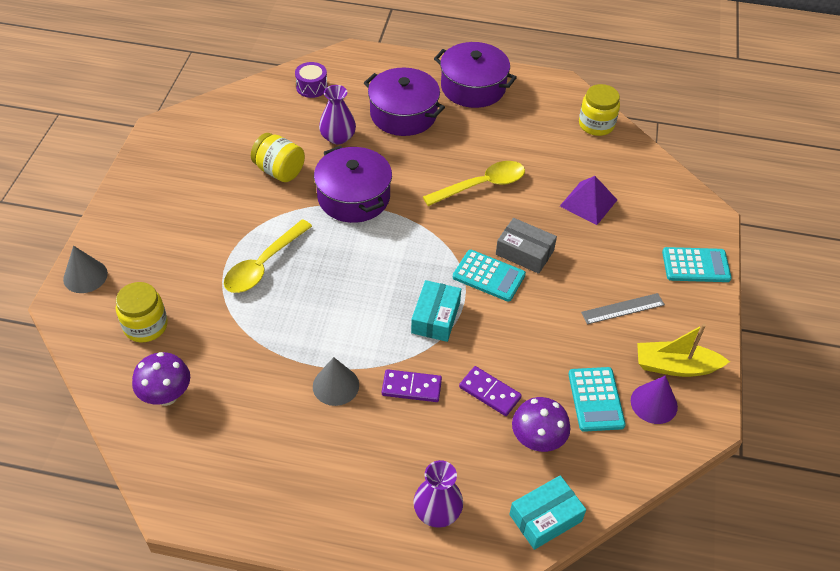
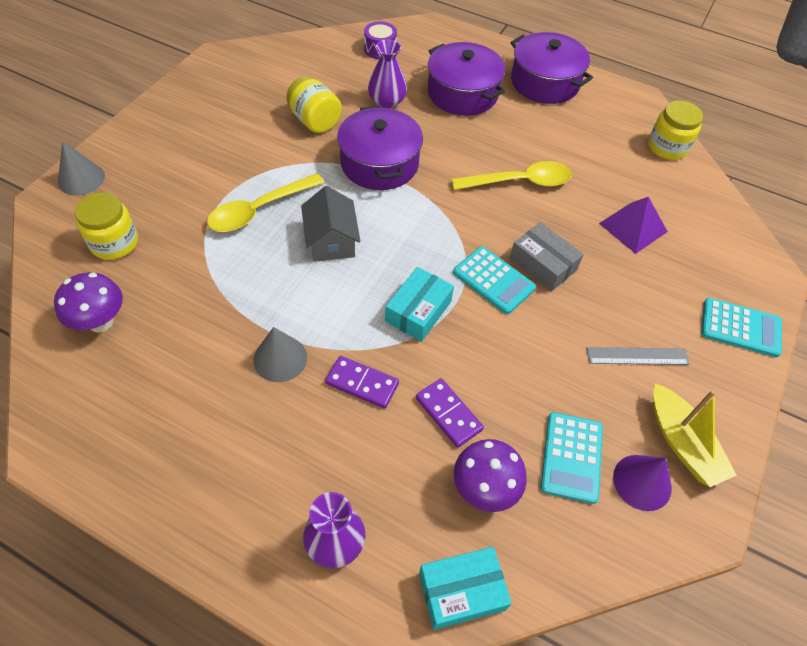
camera: 15 degrees right, 5 degrees up
yellow boat [637,324,730,377] -> yellow boat turned 135 degrees counterclockwise [653,383,737,487]
none -> grey house [301,186,361,262]

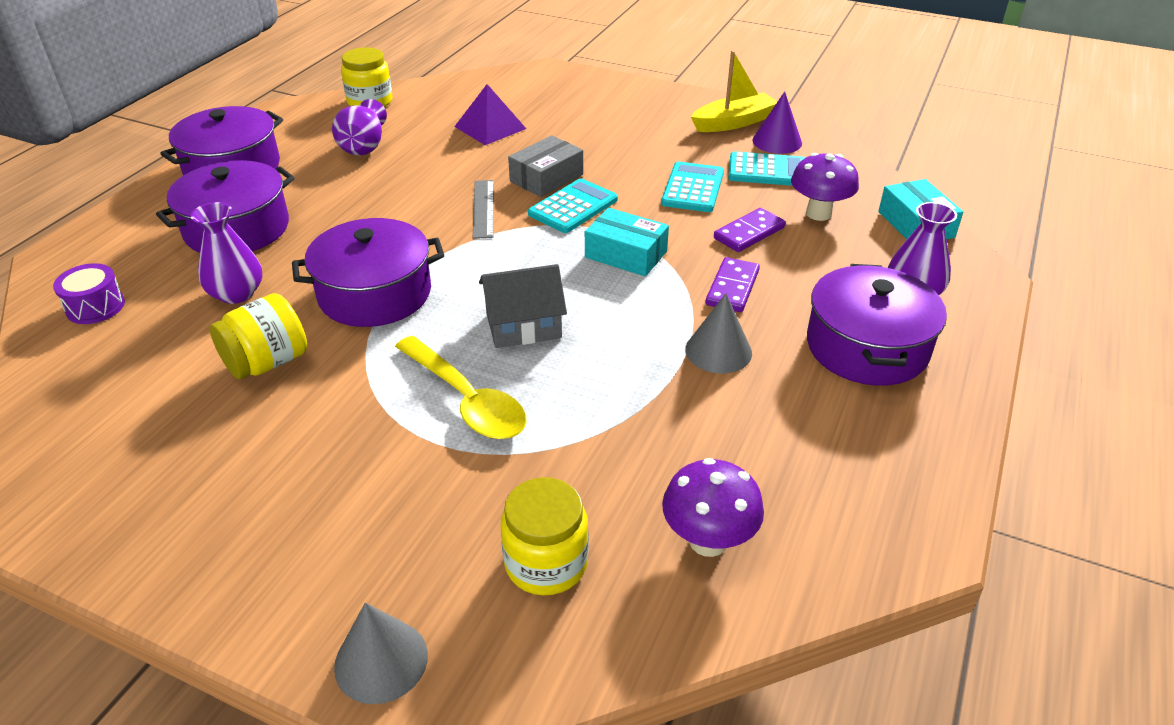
camera: 90 degrees left, 15 degrees down
yellow spoon [451,161,572,190] -> none
grey ruler [587,347,690,365] -> grey ruler moved to [473,180,494,239]
turquoise calculator [701,298,782,357] -> turquoise calculator moved to [661,162,724,212]
none -> purple vase [332,99,387,155]
none -> purple pot [807,264,947,386]

